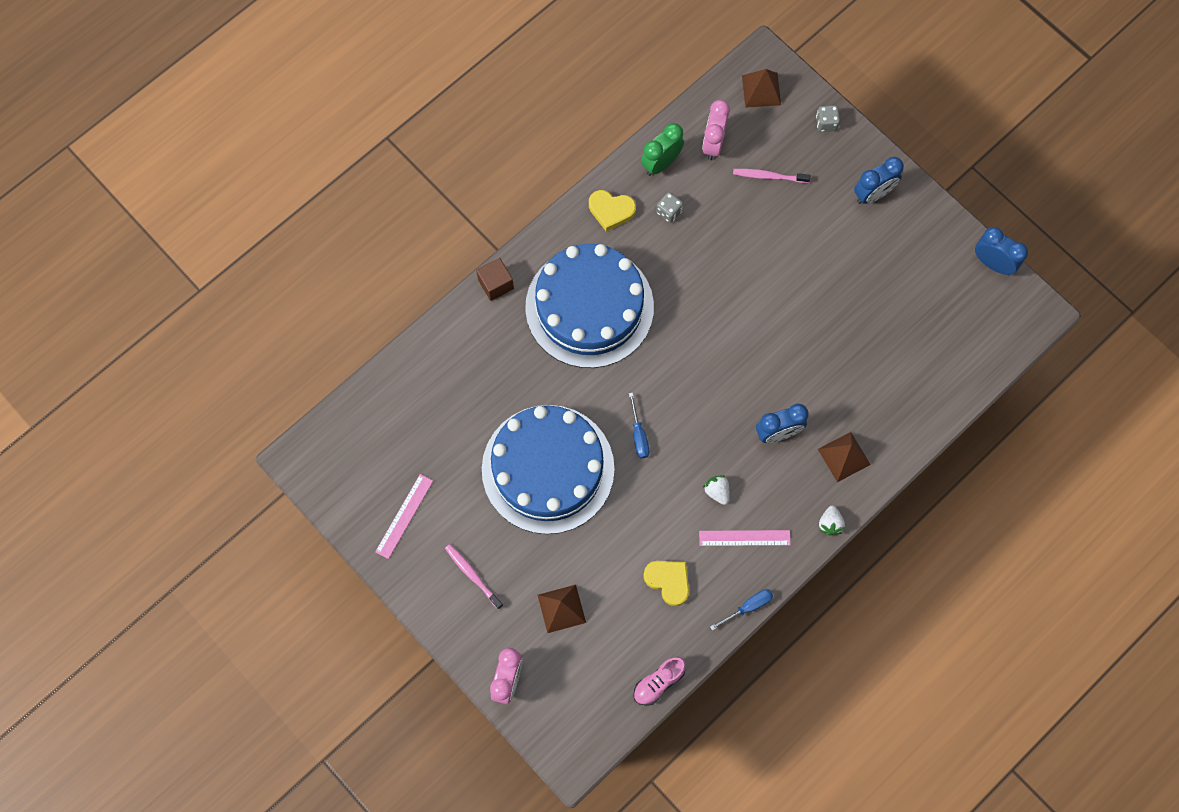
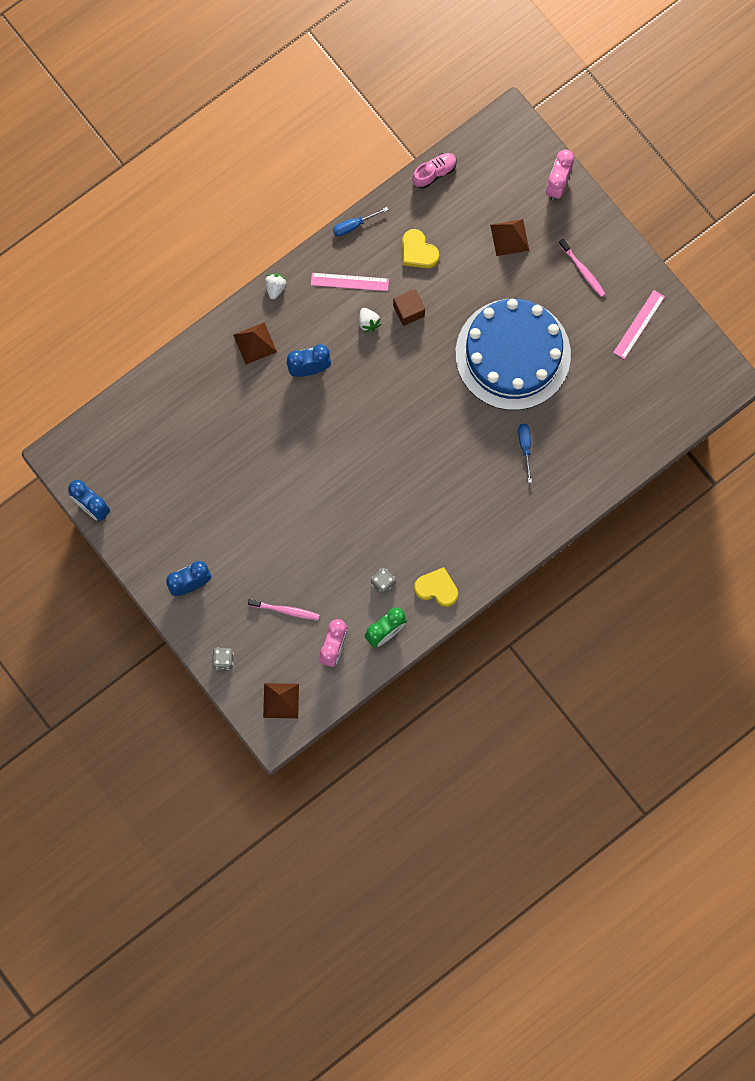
camera: 175 degrees left, 5 degrees up
brown cube [476,258,514,301] -> brown cube moved to [393,289,425,326]
blue cake [525,244,654,368] -> none
blue screwdriver [629,393,649,458] -> blue screwdriver moved to [518,424,532,483]

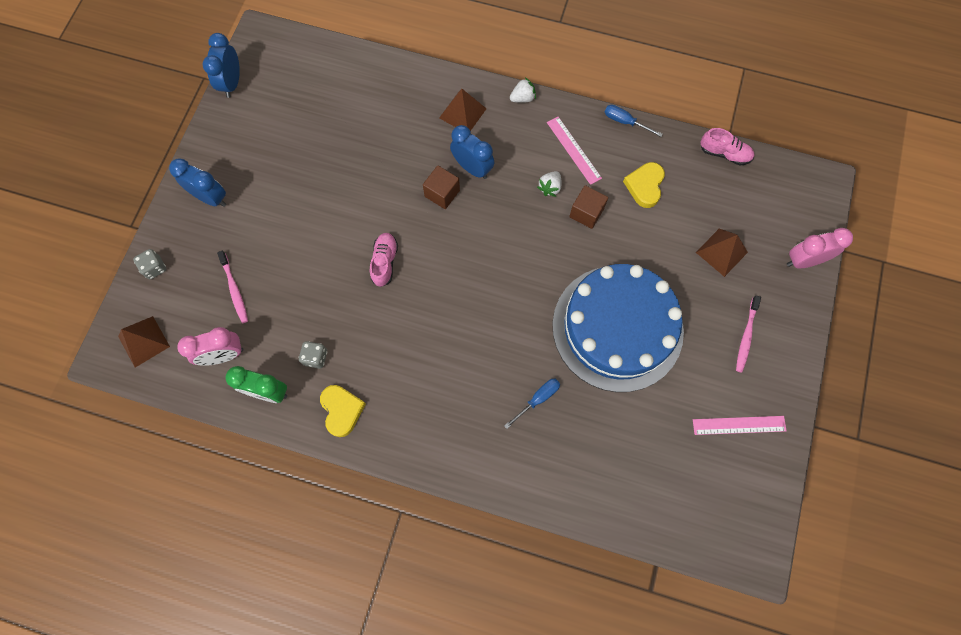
camera: 55 degrees right, 5 degrees down
none -> pink shoe [370,233,398,287]
none -> brown cube [423,165,460,209]

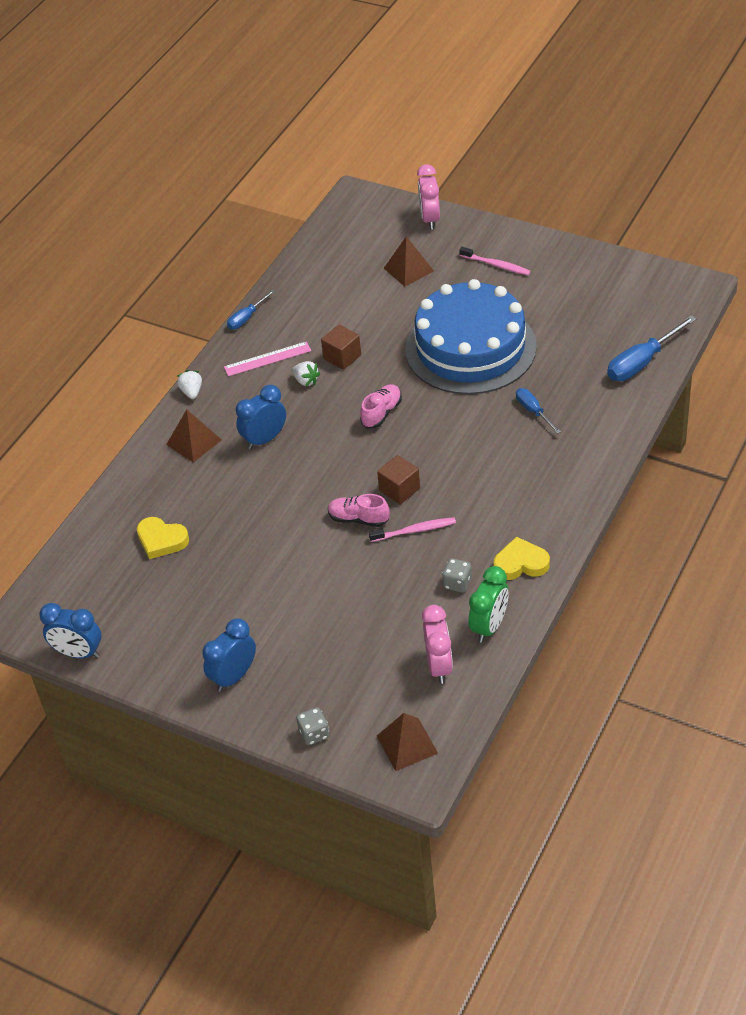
camera: 75 degrees left, 25 degrees down
pink toothbrush [217,251,248,323] -> pink toothbrush moved to [369,517,456,542]
brown cube [423,165,460,209] -> brown cube moved to [377,455,420,505]
yellow heart [623,162,665,208] -> yellow heart moved to [137,517,189,559]
pink ruler [693,416,787,435] -> none
pink shoe [700,128,754,165] -> pink shoe moved to [360,384,402,428]
none -> blue screwdriver [607,315,696,381]

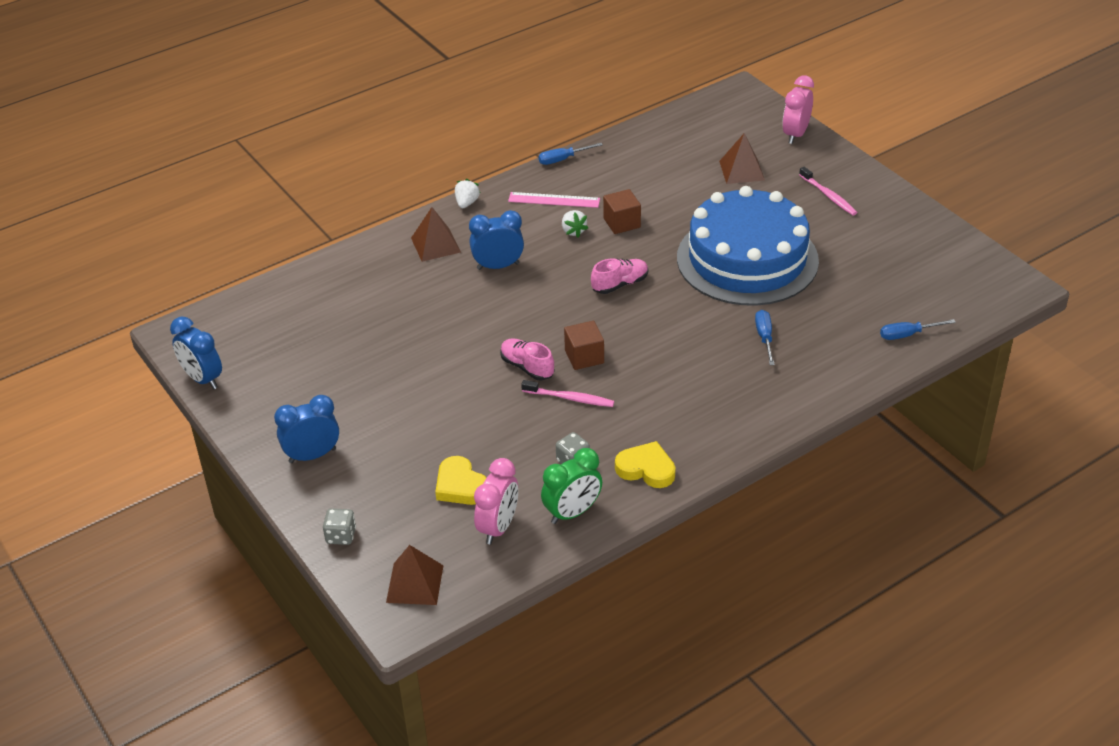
camera: 25 degrees right, 5 degrees down
yellow heart [137,517,189,559] -> yellow heart moved to [435,456,487,505]
blue screwdriver [607,315,696,381] -> blue screwdriver [880,319,956,340], size x0.58

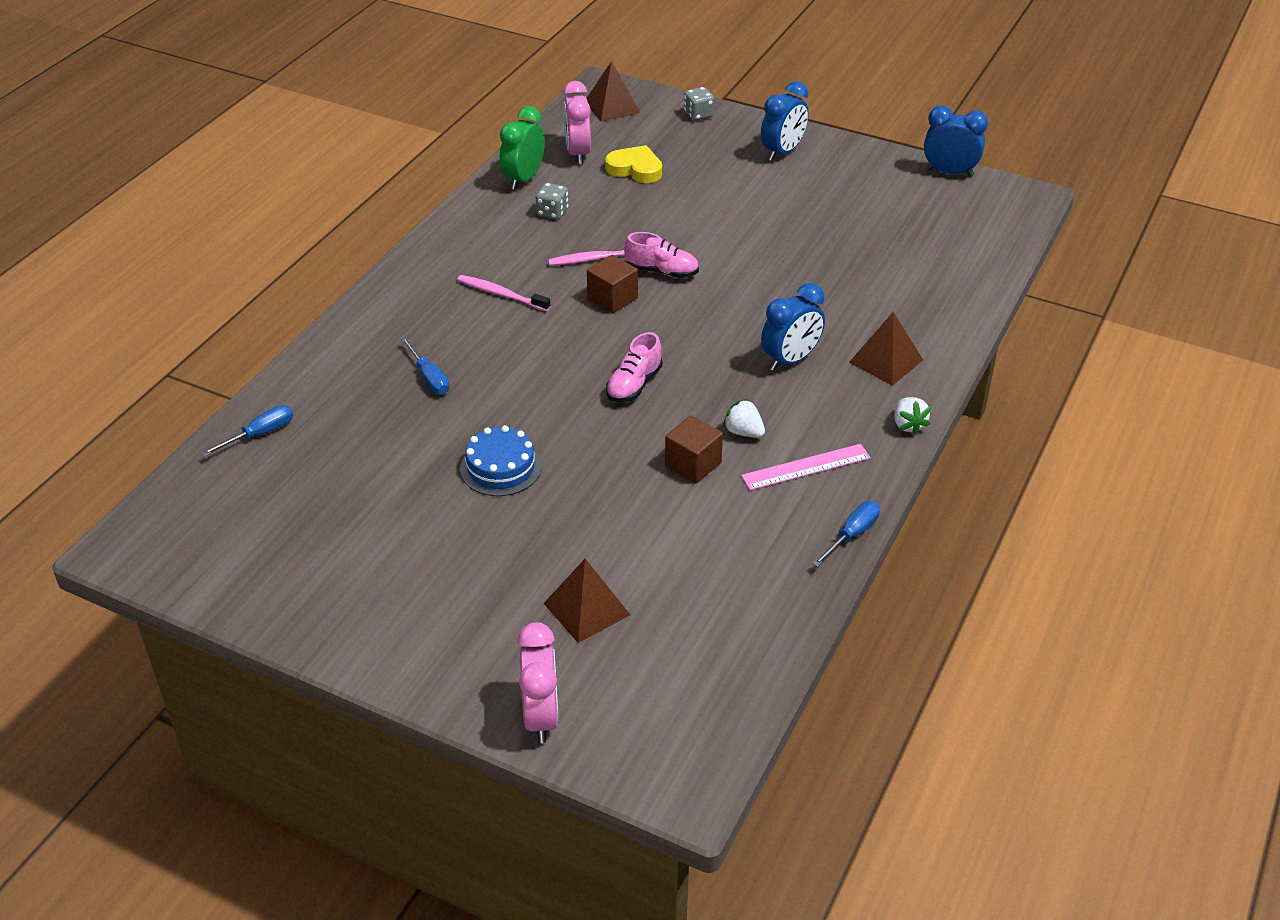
camera: 150 degrees right, 0 degrees up
yellow heart [615,441,676,488] -> none
blue cake [677,186,819,306] -> blue cake [460,425,542,496], size x0.42
pink toothbrush [799,167,858,215] -> pink toothbrush moved to [457,275,550,311]

